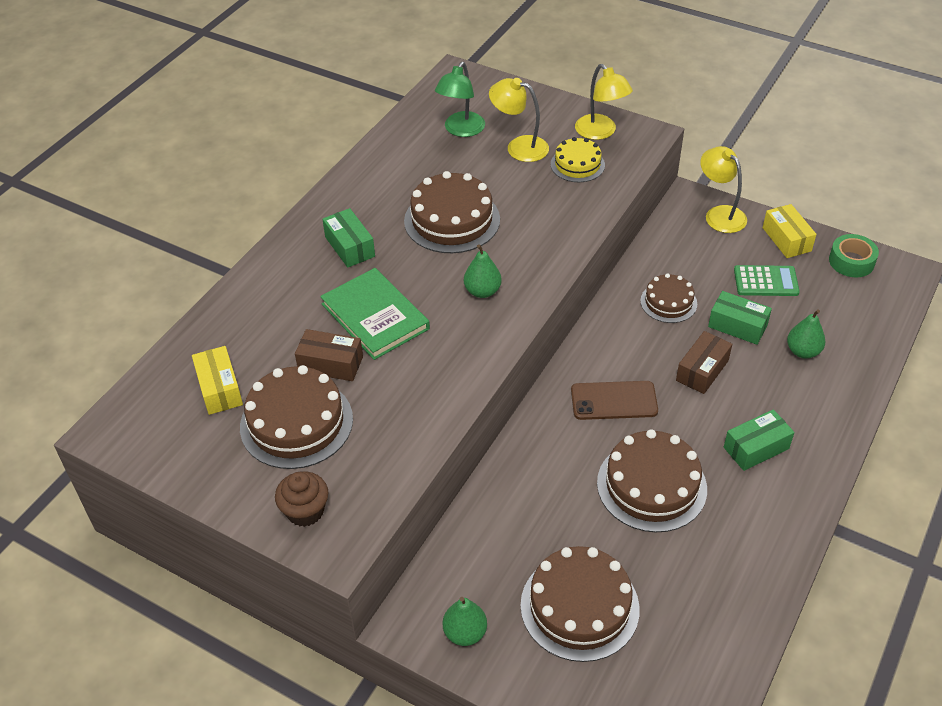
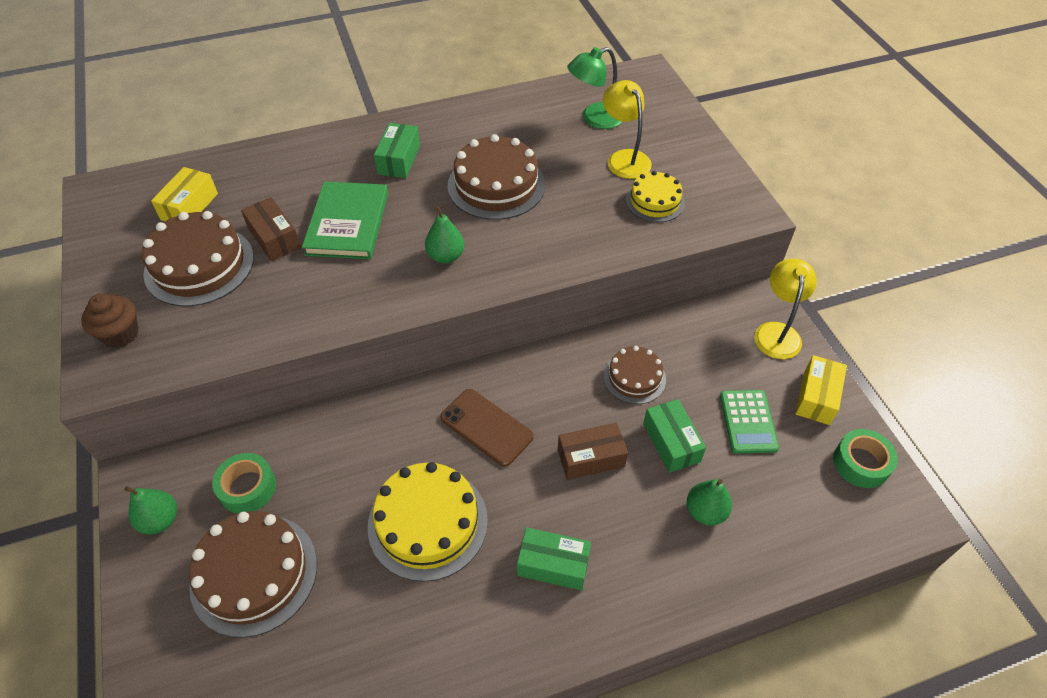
camera: 40 degrees right, 5 degrees up
yellow lamp [575,64,633,140] -> none
brown cake [597,429,707,533] -> yellow cake [368,462,488,582]
green calculator [734,265,800,296] -> green calculator turned 45 degrees clockwise [720,390,779,454]
none -> green tape [212,453,276,514]

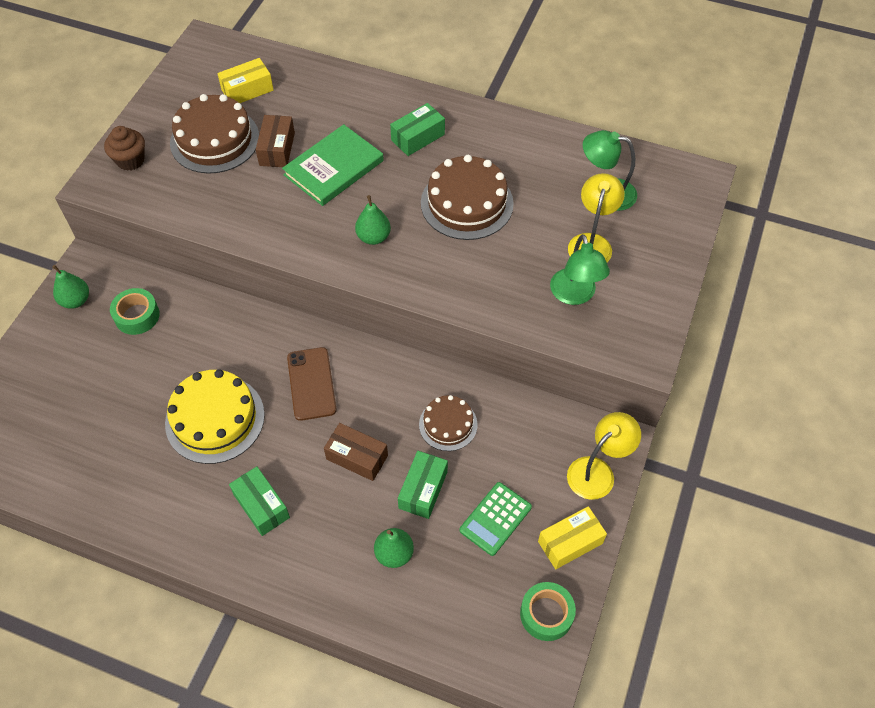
camera: 40 degrees right, 5 degrees up
brown cake [189,511,317,638] -> none
yellow cake [626,171,685,222] -> green lamp [550,234,610,305]

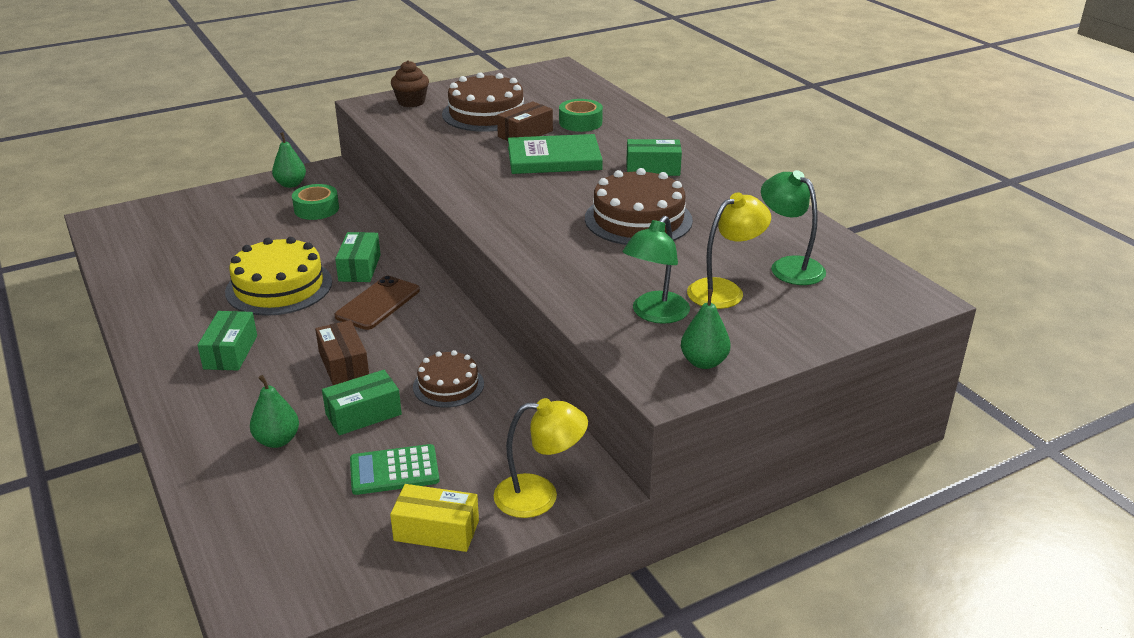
camera: 40 degrees right, 25 degrees down
yellow box [217,58,274,103] -> none
green pear [355,195,391,245] -> green pear moved to [681,289,731,369]
green tape [520,582,576,641] -> green tape moved to [559,99,603,132]
none -> green box [335,232,381,282]

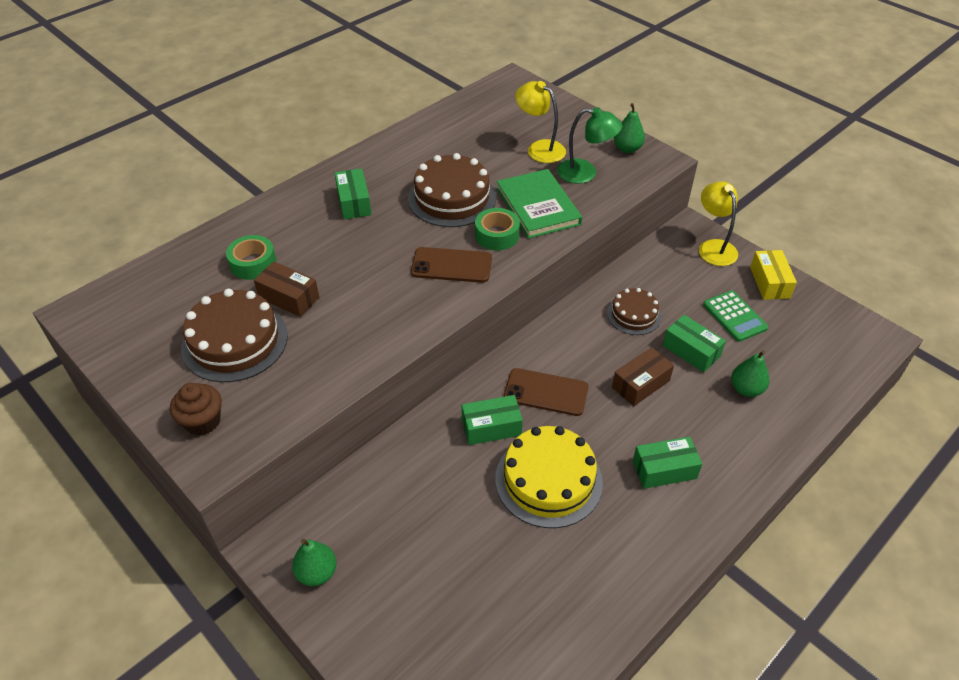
camera: 105 degrees left, 15 degrees up
green tape [292,184,339,220] -> green tape moved to [475,208,520,251]
green book [508,134,603,174] -> green book moved to [497,169,582,239]
green lamp [761,170,826,285] -> none
none -> brown phone [411,247,492,283]

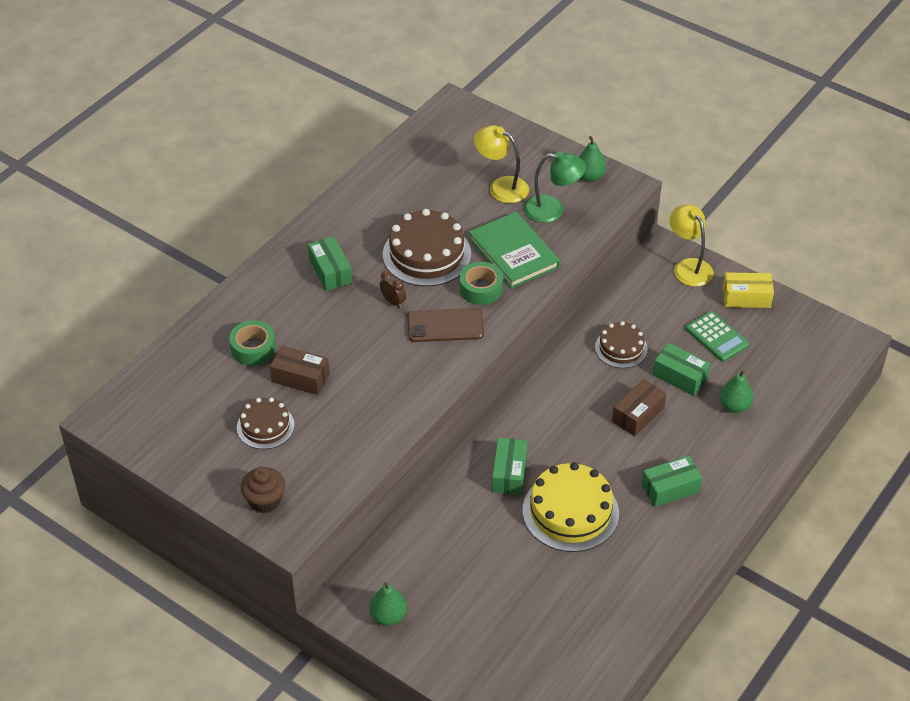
camera: 10 degrees left, 0 degrees up
brown cake [181,289,288,382] -> brown cake [237,397,295,449], size x0.59
green box [462,395,523,445] -> green box turned 60 degrees counterclockwise [492,438,527,495]
brown phone [504,368,589,416] -> none
yellow box [750,250,797,300] -> yellow box turned 75 degrees counterclockwise [723,272,774,308]
none -> brown clock [380,271,406,308]

